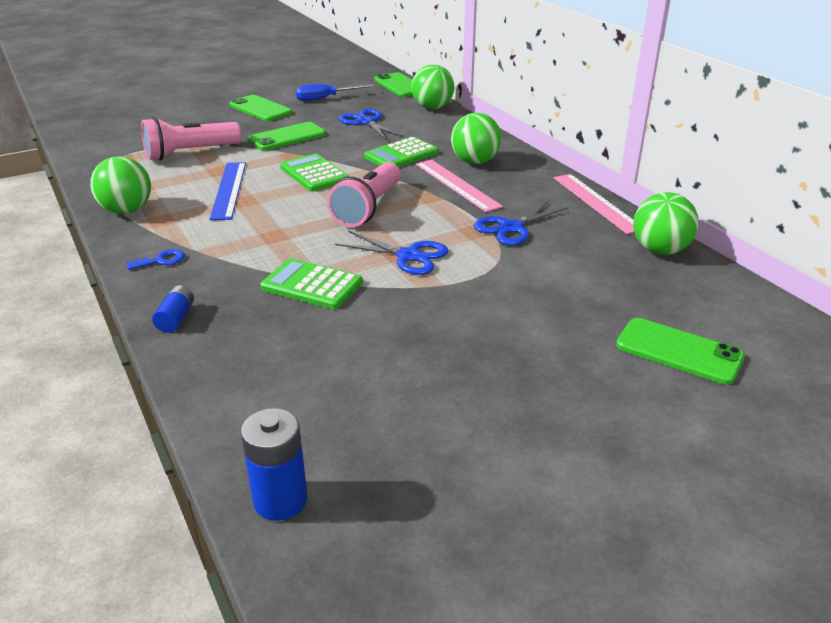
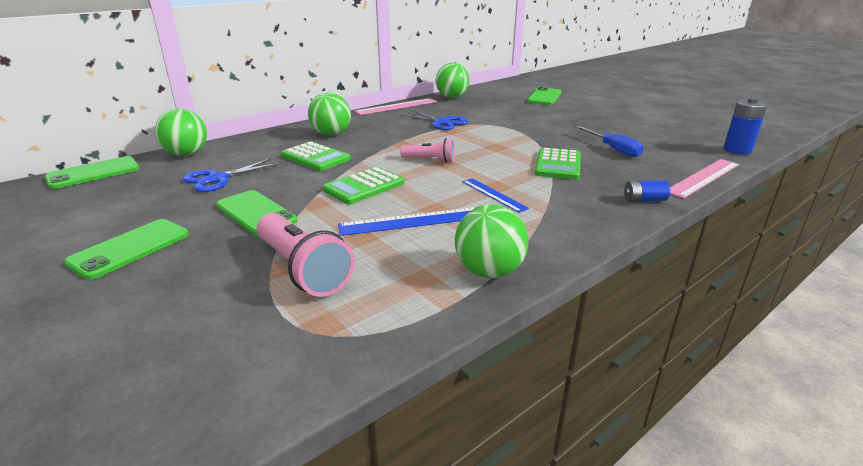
camera: 100 degrees left, 5 degrees down
blue key [127,249,185,270] -> none
blue screwdriver [296,84,374,101] -> blue screwdriver moved to [575,126,644,157]
pink flashlight [327,162,401,227] -> pink flashlight [400,138,454,162], size x0.58
blue scissors [335,231,448,275] -> none
pink ruler [416,160,503,212] -> pink ruler moved to [670,159,739,198]
none -> blue ruler [462,178,530,213]

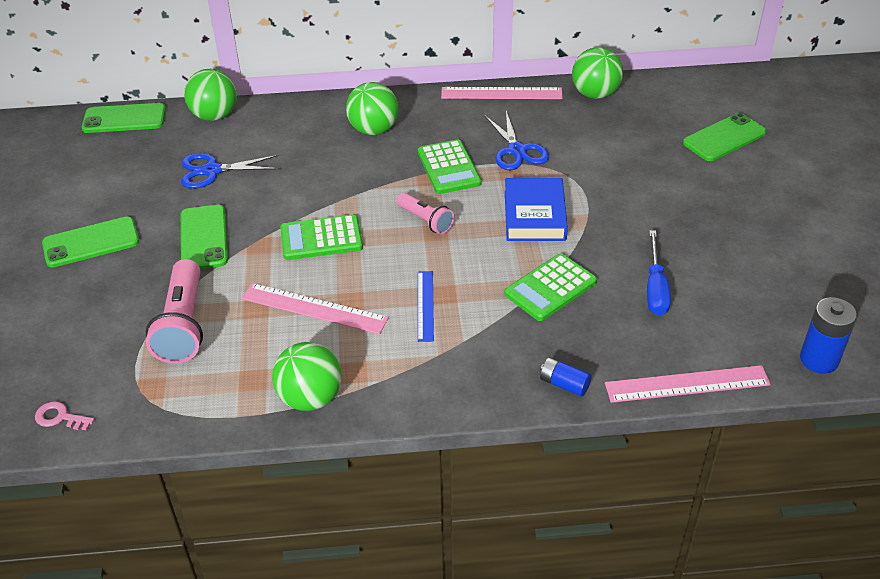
camera: 35 degrees right, 15 degrees up
green calculator [281,141,351,171] -> green calculator moved to [418,139,481,194]
blue ruler [338,207,477,236] -> pink ruler [242,283,389,334]
none -> pink key [35,401,94,431]
none -> blue book [505,178,568,241]

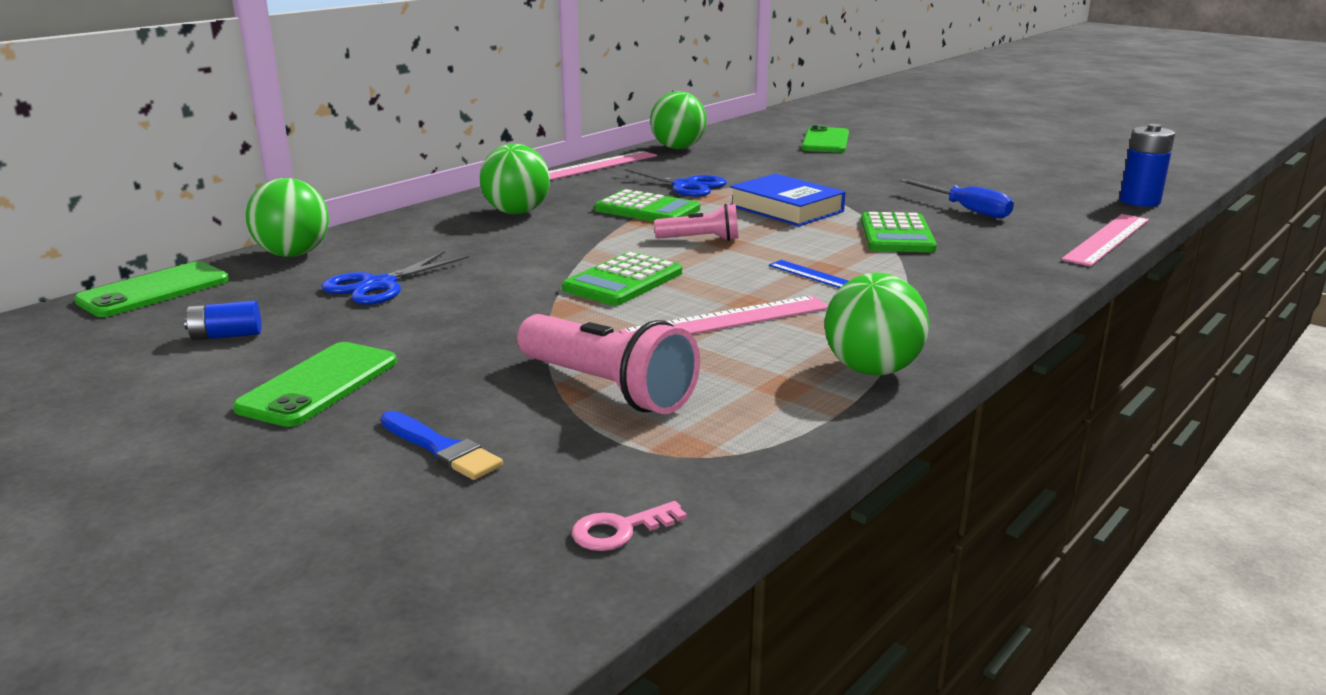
camera: 45 degrees left, 20 degrees down
green phone [181,205,228,269] -> none
blue battery [540,357,592,396] -> blue battery moved to [184,301,261,341]
none -> blue brush [381,411,503,480]

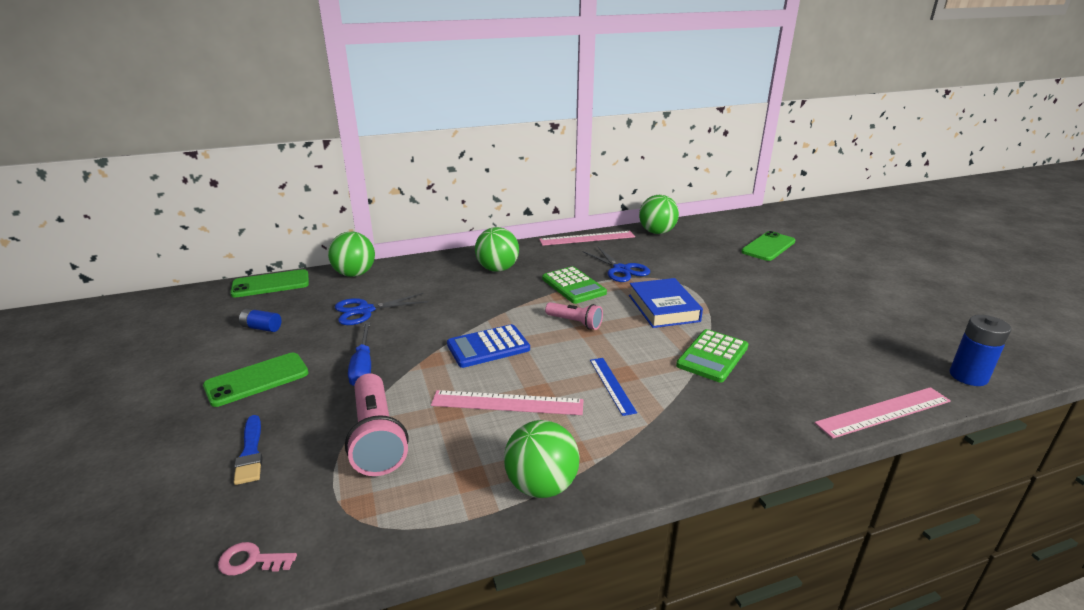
camera: 30 degrees right, 5 degrees up
green calculator [562,252,682,306] -> blue calculator [447,324,530,368]
blue screwdriver [900,179,1014,218] -> blue screwdriver moved to [348,322,371,386]

